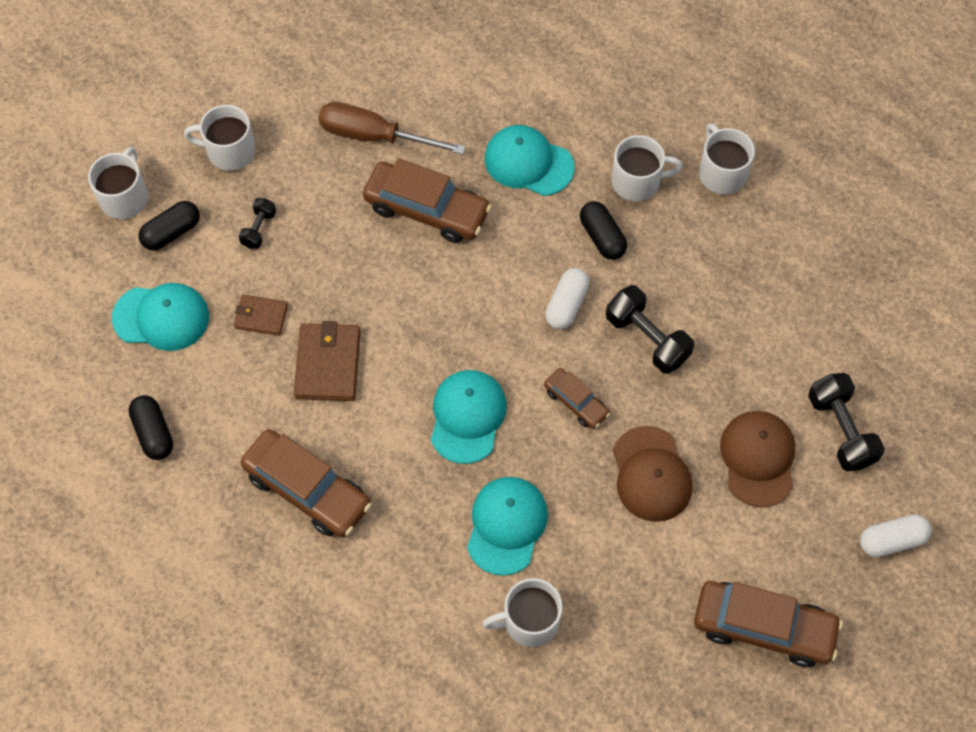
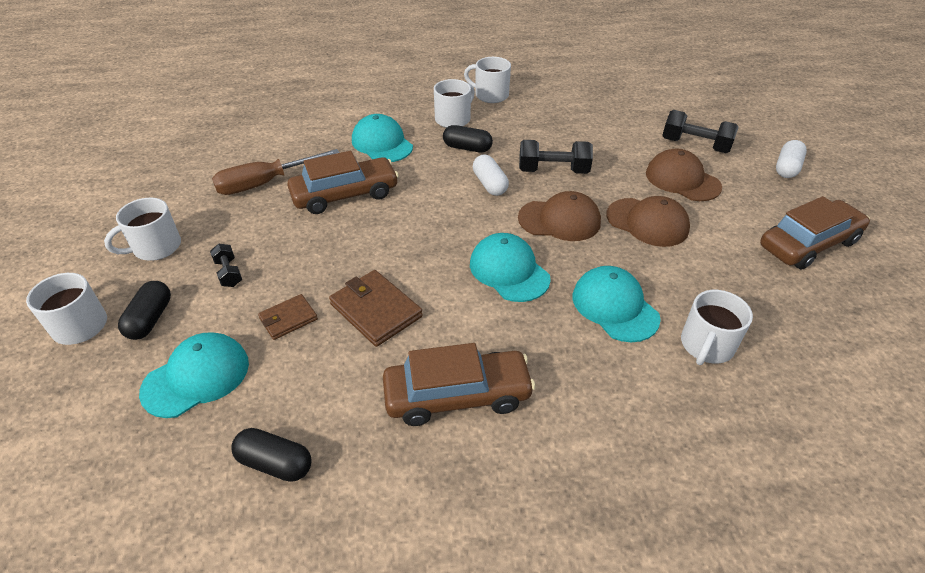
camera: 45 degrees left, 20 degrees down
turquoise cap [485,125,574,196] -> turquoise cap turned 75 degrees clockwise [352,114,413,162]
brown car [544,368,610,429] -> brown cap [518,191,601,241]

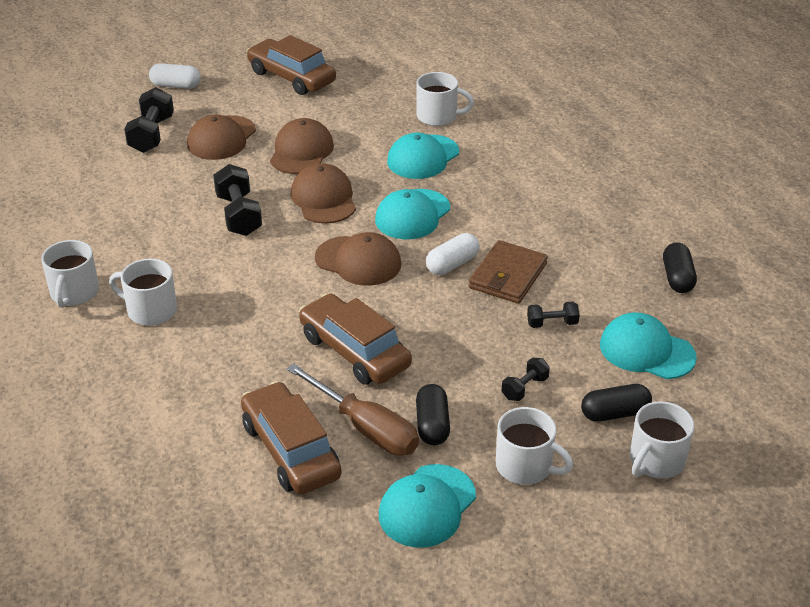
camera: 110 degrees left, 5 degrees down
brown wallet [258,294,318,340] -> black dumbbell [527,302,580,328]
turquoise cap [352,114,413,162] -> turquoise cap moved to [379,464,476,548]
brown car [383,343,536,426] -> brown car moved to [241,381,342,494]
black capsule [443,125,493,153] -> black capsule moved to [416,384,450,445]
white capsule [473,155,509,196] -> white capsule moved to [426,233,479,275]
none -> brown cap [315,232,401,286]

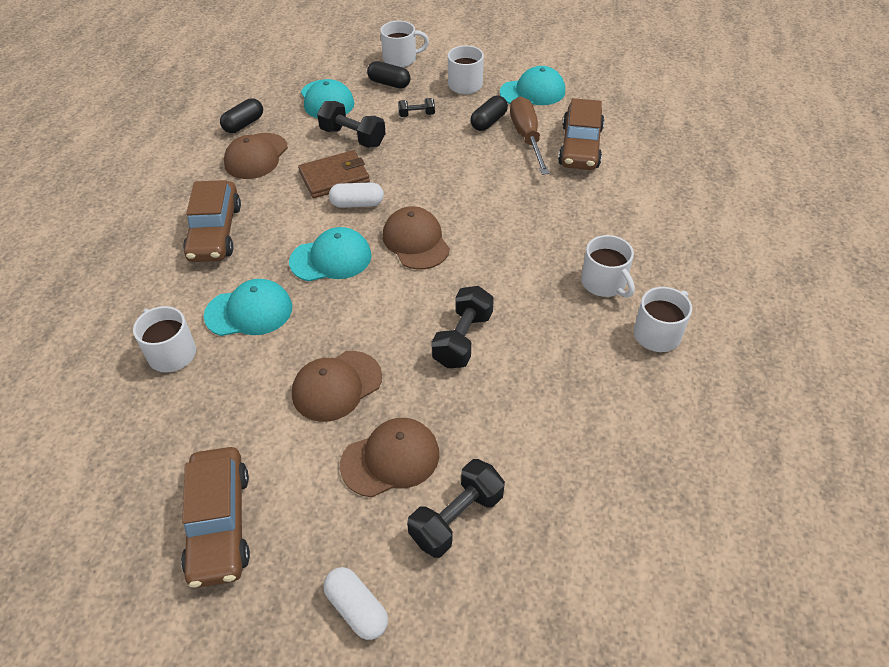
camera: 140 degrees left, 10 degrees up
brown cap [291,163,356,224] -> brown cap moved to [224,133,288,179]
brown car [299,294,412,385] -> brown car moved to [183,180,241,262]
black dumbbell [527,302,580,328] -> black dumbbell [317,101,386,148], size x1.78

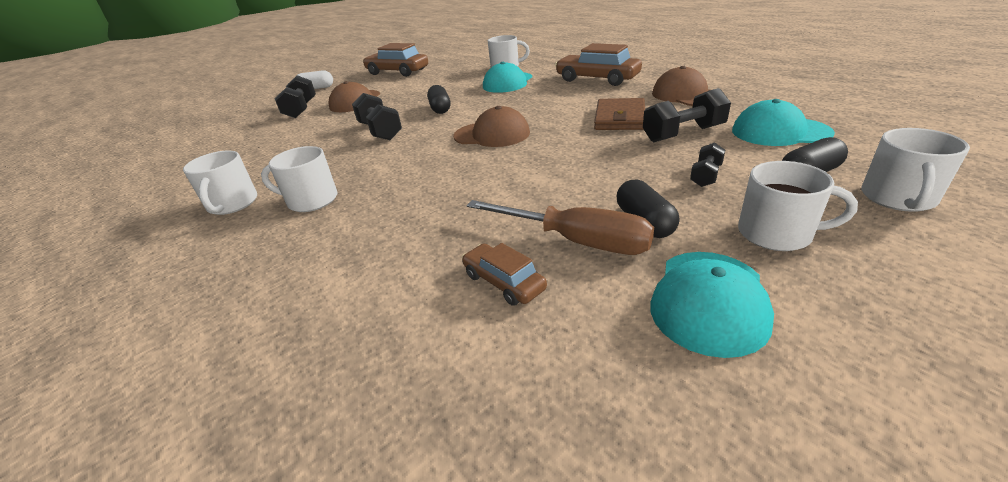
camera: 130 degrees right, 15 degrees down
black capsule [220,98,263,133] -> black capsule moved to [427,85,450,114]
turquoise cap [289,227,372,281] -> none
brown cap [292,351,382,422] -> none
white capsule [329,182,384,208] -> none
brown car [558,98,604,170] -> brown car [462,243,547,306], size x0.54

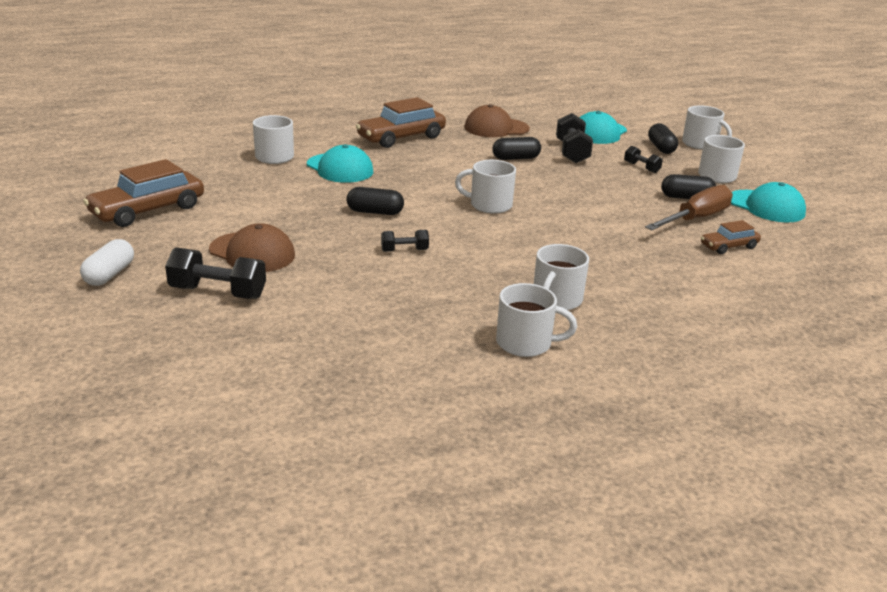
camera: 75 degrees left, 5 degrees down
black dumbbell [352,93,402,140] -> black dumbbell [381,230,429,252], size x0.56
brown cap [453,106,530,147] -> white mug [455,160,516,214]
brown wallet [594,98,645,130] -> black capsule [492,137,541,160]

